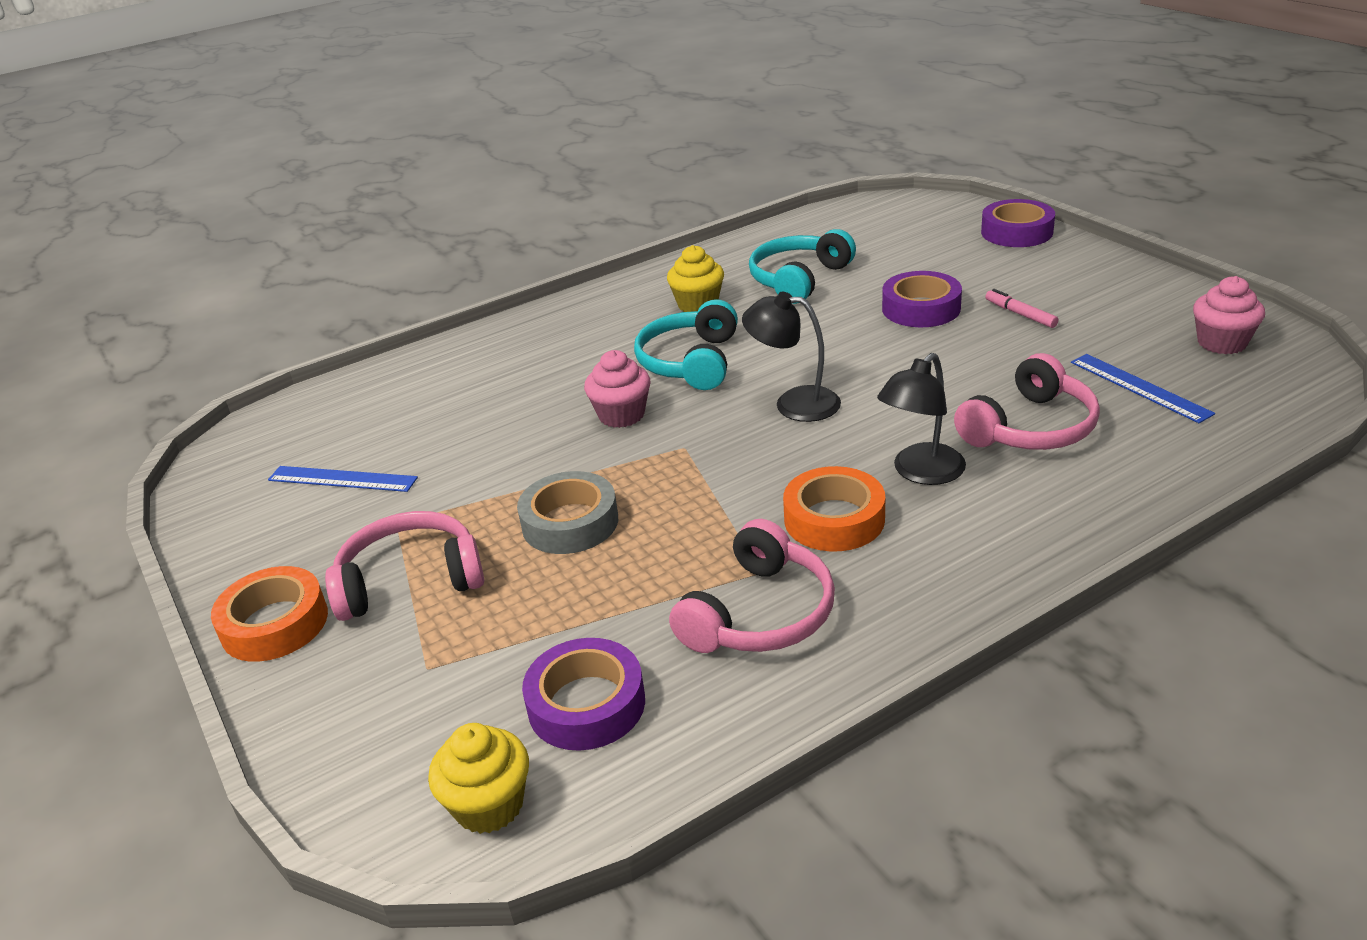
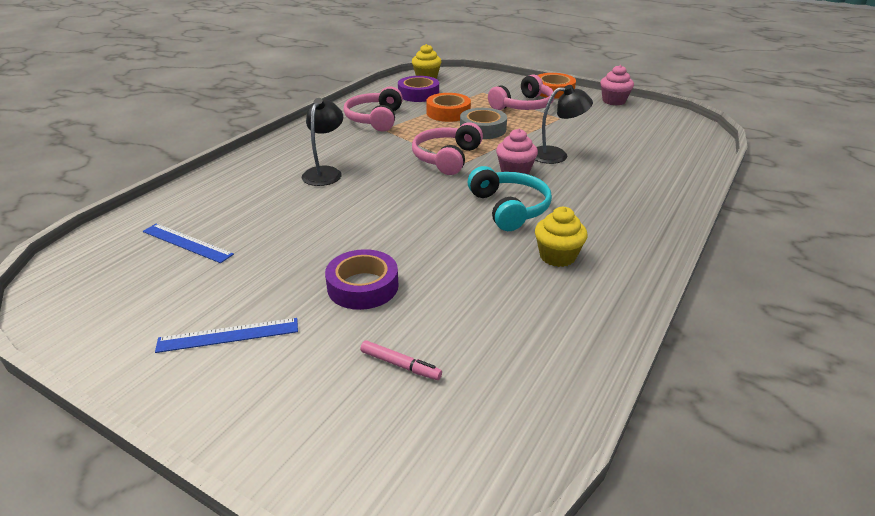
camera: 150 degrees right, 0 degrees up
blue ruler [268,466,418,492] -> blue ruler moved to [155,318,298,353]
black lamp [742,292,841,422] -> black lamp moved to [535,85,593,164]
turquoise headphones [749,229,856,304] -> none
orange tape [783,466,885,551] -> orange tape moved to [426,93,471,122]
pink headphones [954,353,1100,450] -> pink headphones moved to [412,122,483,175]
purple tape [981,199,1055,247] -> none
pink marker [985,289,1059,328] -> pink marker moved to [360,340,442,380]
pink cupcake [1193,276,1265,354] -> pink cupcake moved to [600,65,634,106]

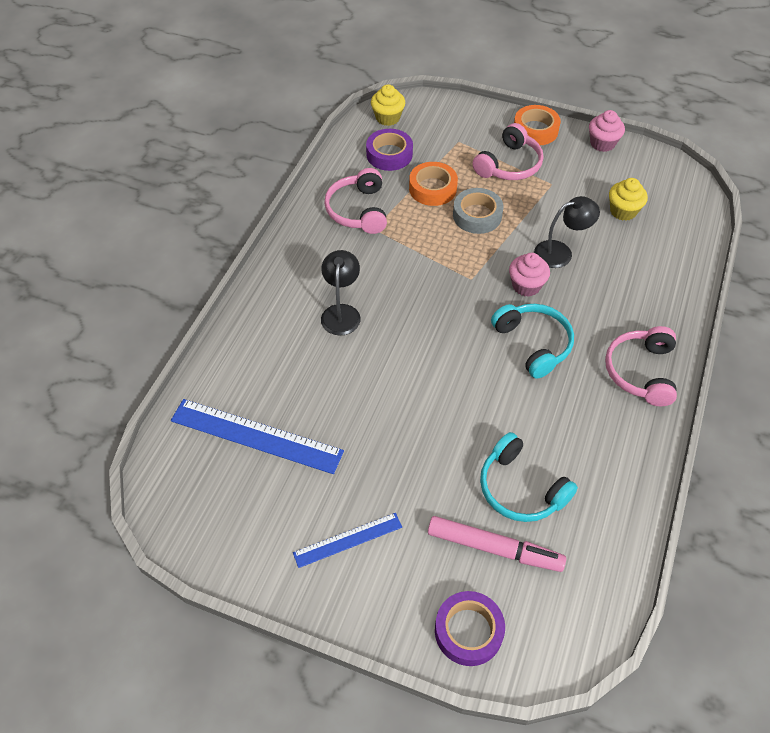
camera: 10 degrees left, 20 degrees up
blue ruler [143,223,234,263] -> blue ruler [171,399,344,474], size x1.73
purple tape [325,249,399,310] -> purple tape moved to [435,591,505,666]
pink marker [360,340,442,380] -> pink marker [428,516,566,572], size x1.99
pink headphones [412,122,483,175] -> pink headphones moved to [605,326,677,406]
yellow cupcake [535,207,587,267] -> yellow cupcake moved to [609,178,648,221]
none -> turquoise headphones [480,432,578,522]

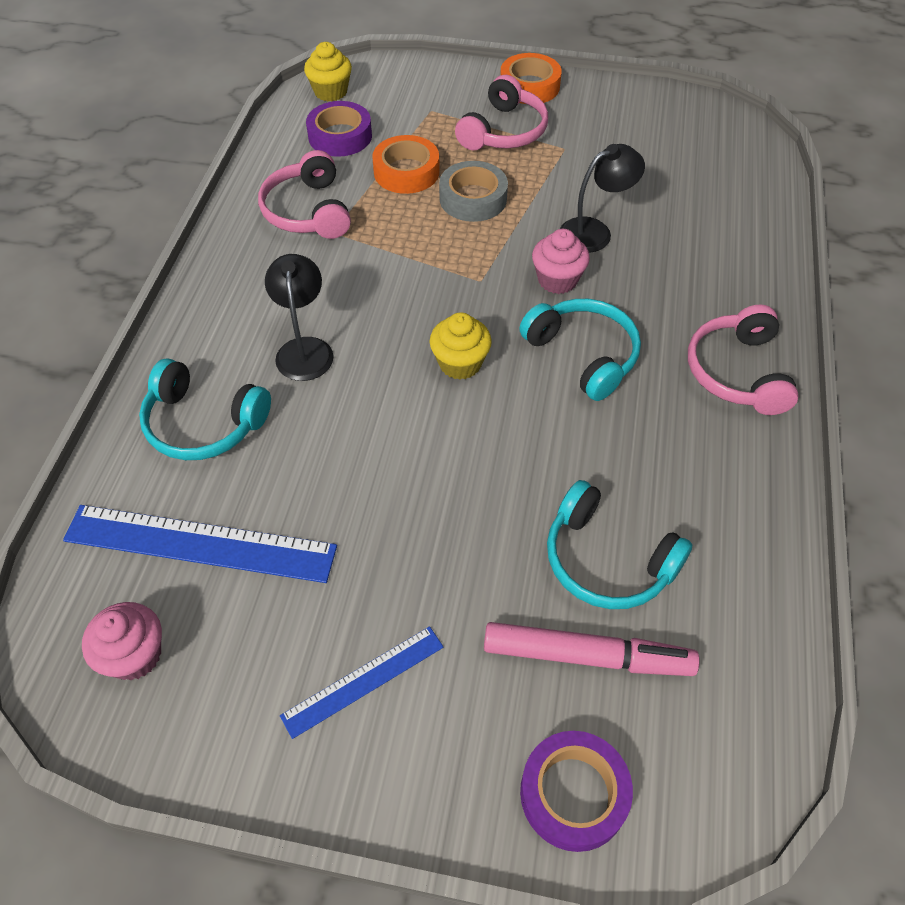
camera: 10 degrees left, 0 degrees up
pink cupcake [589,110,625,152] -> pink cupcake moved to [82,602,162,680]
yellow cupcake [609,178,648,221] -> yellow cupcake moved to [430,312,492,380]
none -> turquoise headphones [139,358,271,460]

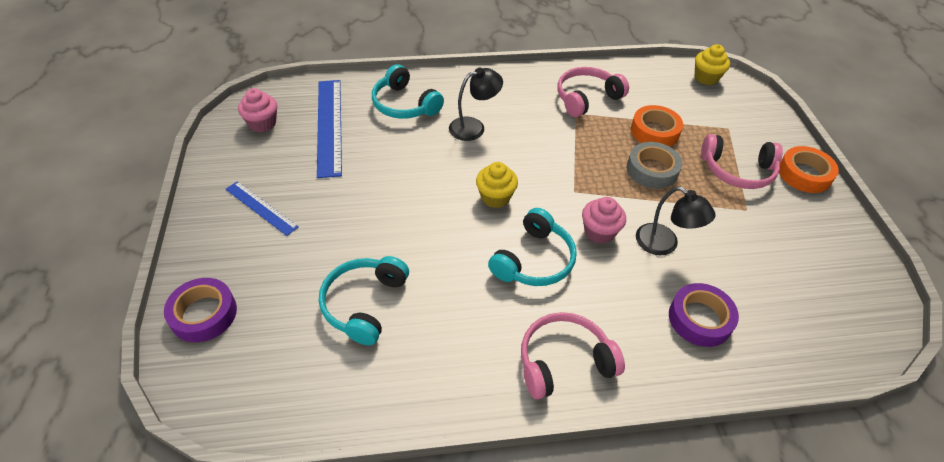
camera: 70 degrees right, 5 degrees down
turquoise headphones [139,358,271,460] -> turquoise headphones turned 45 degrees counterclockwise [372,64,444,119]
purple tape [306,101,372,157] -> purple tape moved to [669,283,739,347]
pink marker [484,622,700,676] -> none

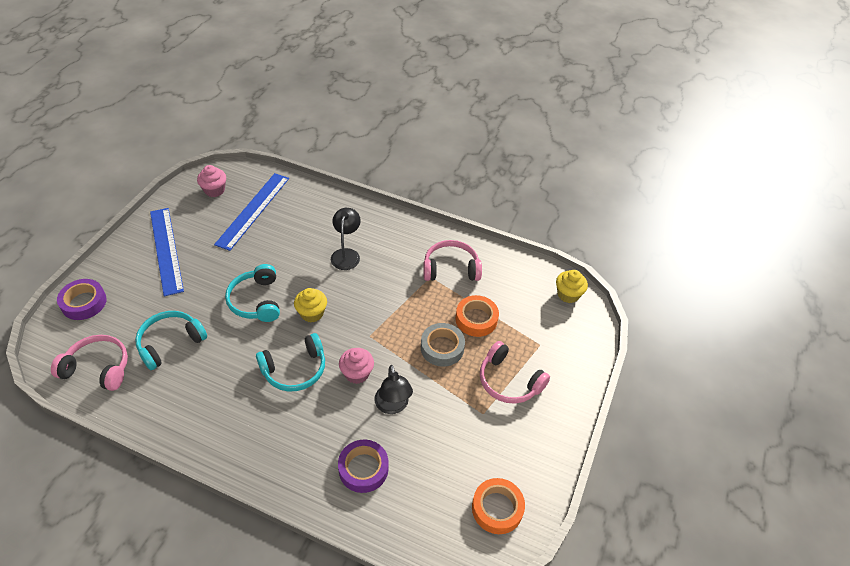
camera: 30 degrees right, 0 degrees up
blue ruler [226,181,298,236] -> blue ruler [150,208,184,296], size x1.73
turquoise headphones [372,64,444,119] -> turquoise headphones moved to [225,264,280,322]
black lamp [449,68,503,141] -> black lamp turned 90 degrees counterclockwise [331,208,361,270]
pink headphones [521,312,625,399] -> pink headphones moved to [51,335,128,391]
orange tape [779,146,839,193] -> orange tape moved to [472,478,525,534]

